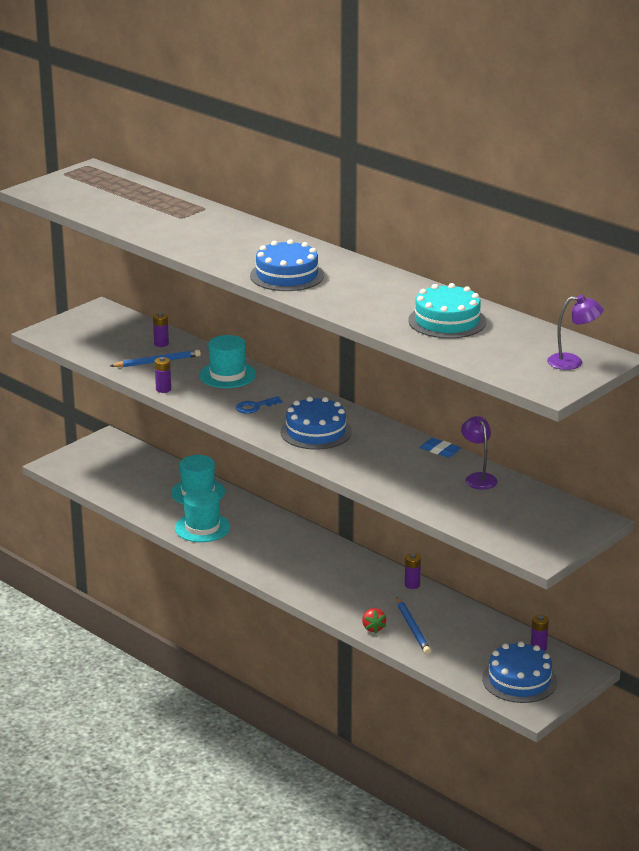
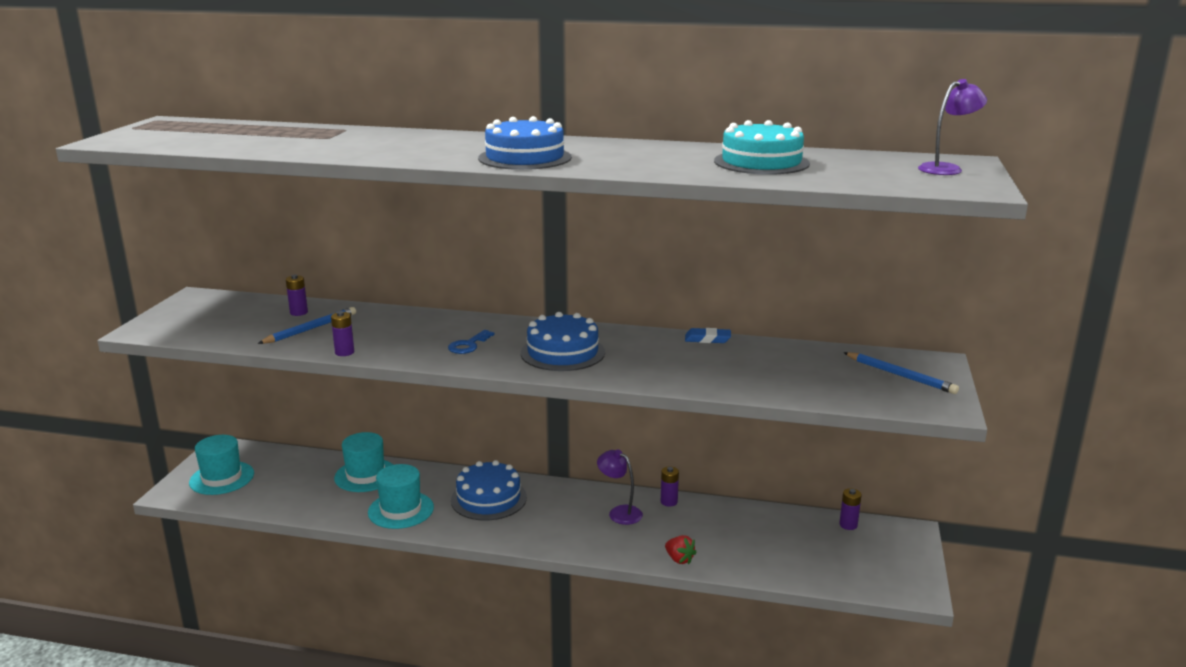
camera: 30 degrees left, 5 degrees down
turquoise hat [199,335,256,388] -> turquoise hat moved to [189,435,254,495]
blue pencil [397,597,431,654] -> blue pencil moved to [844,352,959,394]
purple lamp [461,416,498,490] -> purple lamp moved to [597,449,643,525]
blue cake [482,642,557,703] -> blue cake moved to [451,460,527,521]

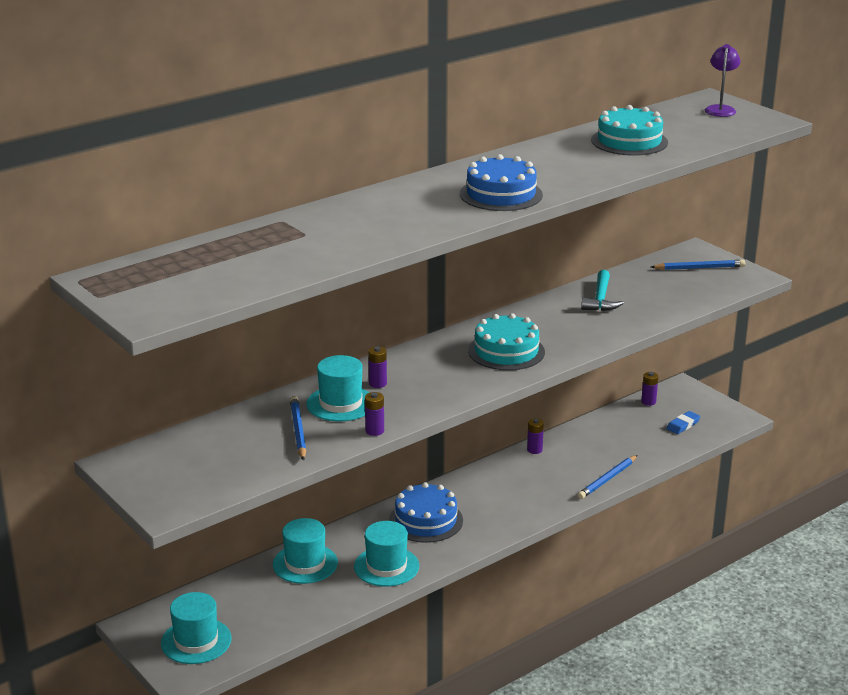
camera: 50 degrees left, 5 degrees up
purple battery [286,275,308,316] -> purple battery moved to [368,346,387,388]
blue key [448,330,495,354] -> none
blue cake [521,312,605,371] -> turquoise cake [468,313,545,370]
purple lamp [597,449,643,525] -> none
red strawberry [665,535,697,564] -> blue pencil [578,455,638,499]
blue eraser [685,328,731,343] -> blue eraser moved to [666,411,700,434]
none -> turquoise hat [306,355,370,422]
none -> turquoise hammer [581,270,624,311]

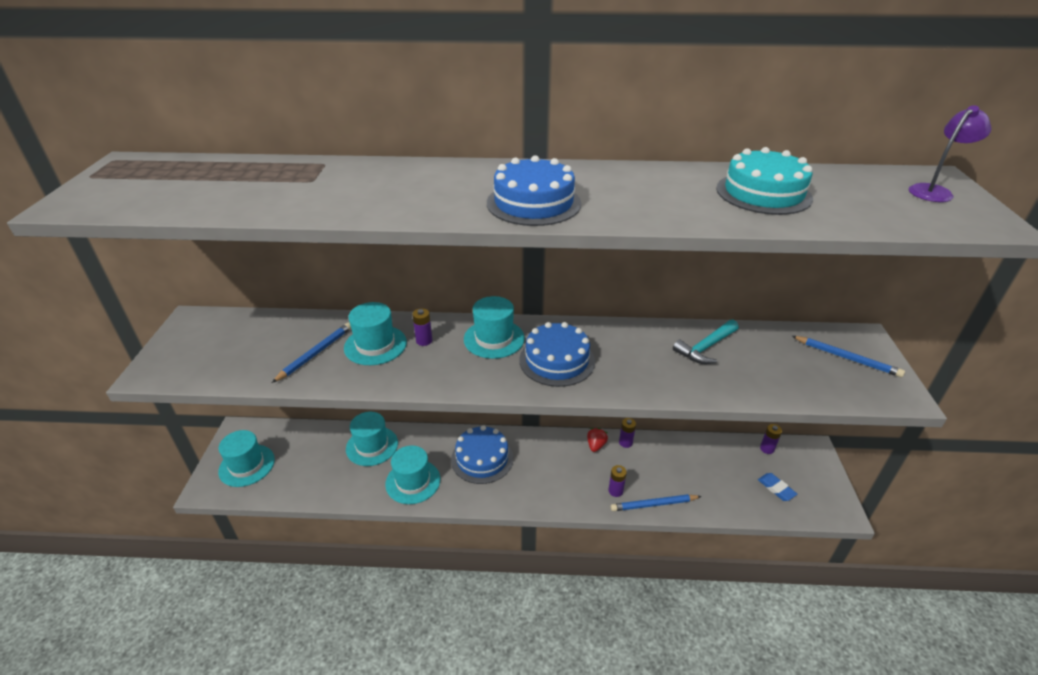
camera: 40 degrees right, 10 degrees up
purple battery [365,392,384,436] -> purple battery moved to [608,465,627,497]
turquoise cake [468,313,545,370] -> blue cake [519,322,595,387]
blue eraser [666,411,700,434] -> blue eraser turned 60 degrees clockwise [758,473,797,501]
none -> turquoise hat [464,296,525,359]
none -> red strawberry [587,428,608,452]

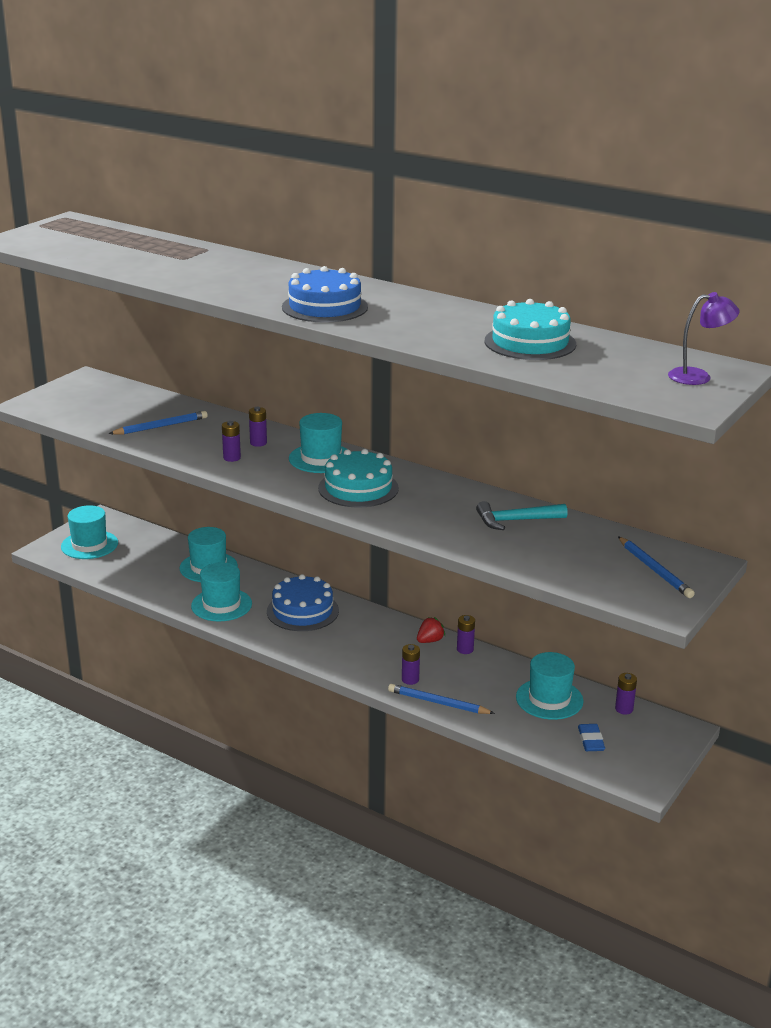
camera: 30 degrees right, 10 degrees down
turquoise hat [344,302,407,365] -> turquoise hat moved to [516,652,583,720]
blue cake [519,322,595,387] -> turquoise cake [318,449,399,508]
none -> purple battery [222,421,241,462]

